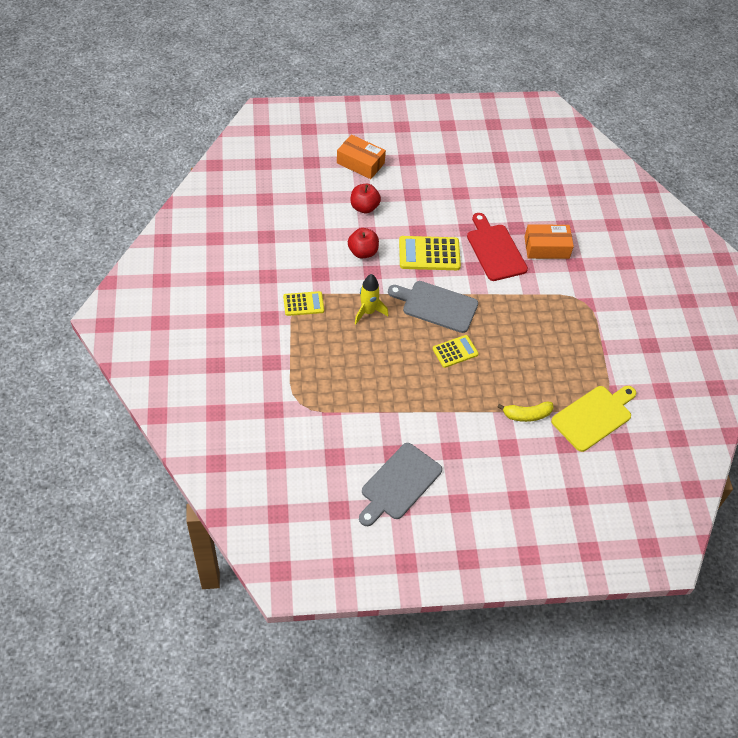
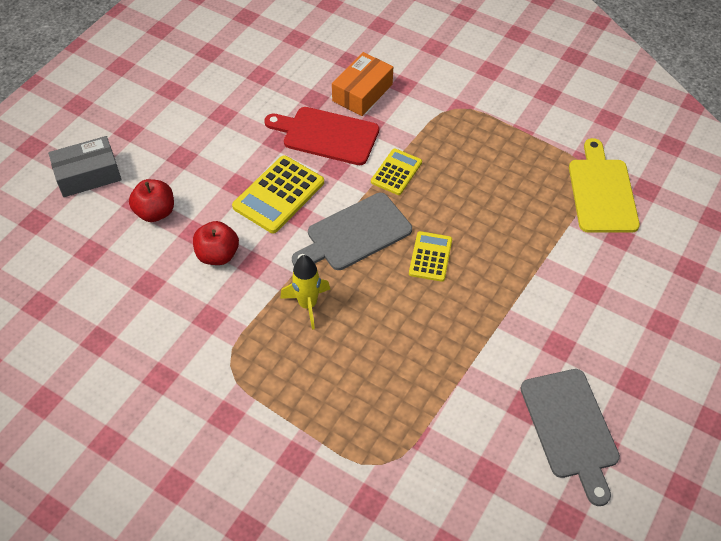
camera: 50 degrees left, 0 degrees up
yellow calculator [283,291,324,316] -> yellow calculator moved to [371,148,422,195]
orange box [337,134,386,179] -> grey box [48,136,122,197]
yellow banana [497,401,553,422] -> none

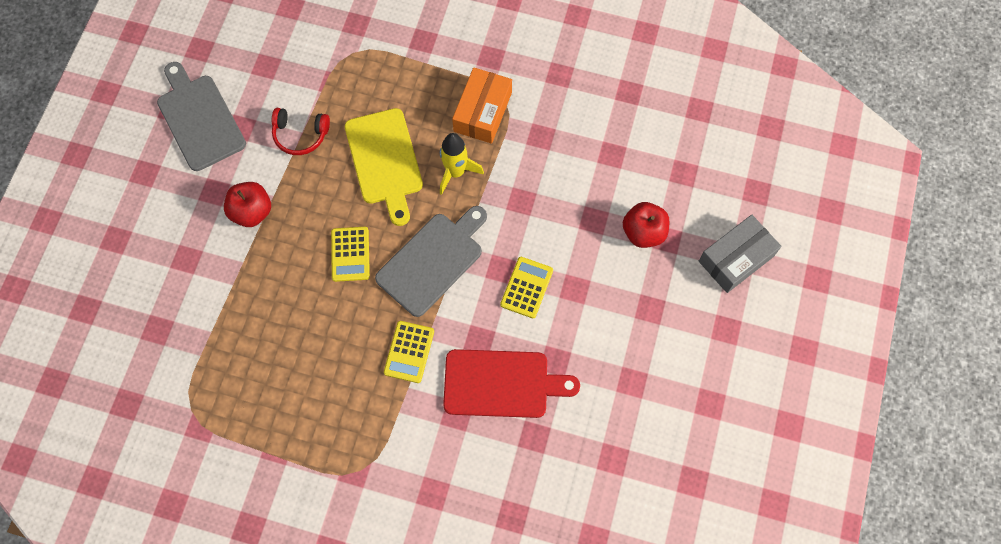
camera: 165 degrees right, 15 degrees up
red apple [193,221,239,265] -> red apple moved to [224,182,271,227]
yellow calculator [232,155,324,233] -> yellow calculator [500,257,553,318], size x0.62
orange box [332,52,393,116] -> orange box moved to [452,67,512,144]
yellow cutting board [569,138,640,233] -> yellow cutting board moved to [345,108,423,226]
none -> red headphones [272,108,330,155]

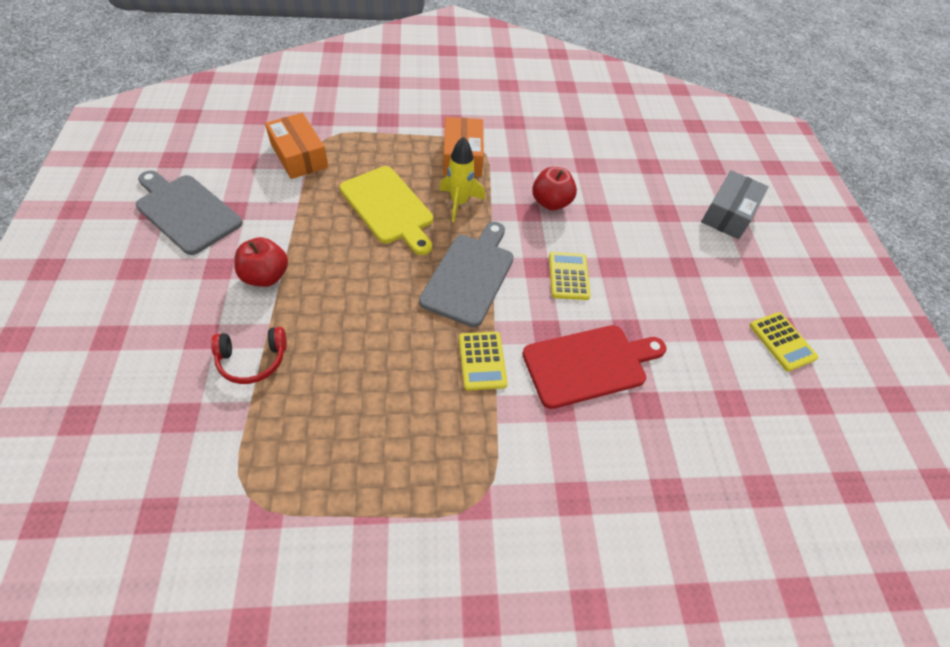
camera: 25 degrees left, 15 degrees down
red headphones [272,108,330,155] -> red headphones moved to [211,327,287,384]
yellow calculator [331,227,370,282] -> yellow calculator moved to [750,312,819,372]
red apple [623,202,669,248] -> red apple moved to [532,167,577,210]
none -> orange box [265,113,328,179]

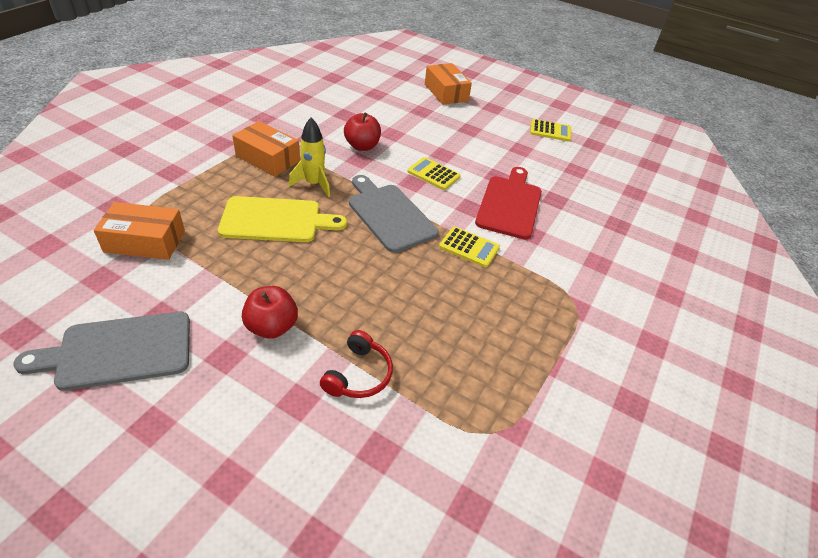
camera: 55 degrees left, 10 degrees down
grey box [701,170,769,239] -> orange box [425,63,472,105]

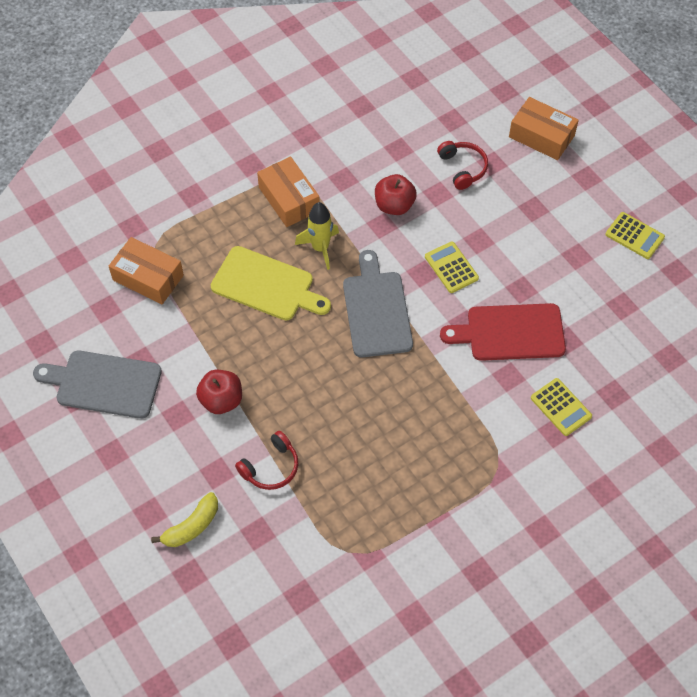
camera: 30 degrees right, 15 degrees up
orange box [425,63,472,105] -> orange box turned 60 degrees counterclockwise [509,97,579,160]
yellow calculator [439,227,500,268] -> yellow calculator moved to [531,378,592,436]
red cutting board [475,167,542,240] -> red cutting board turned 135 degrees counterclockwise [440,303,566,361]
none -> yellow banana [151,492,218,547]
none -> red headphones [437,141,488,190]

